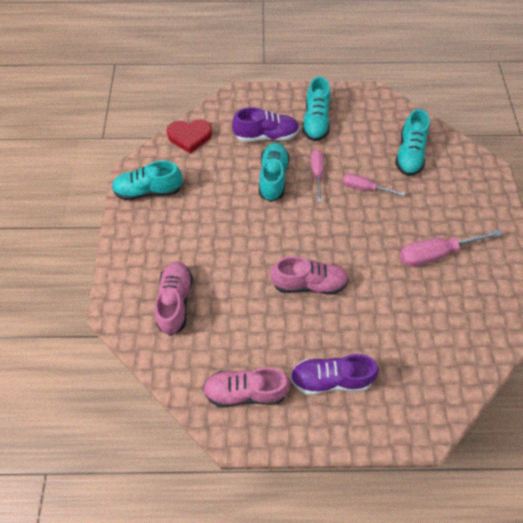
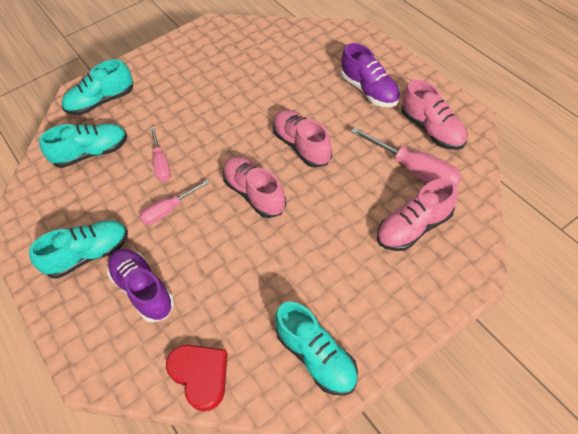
camera: 120 degrees left, 5 degrees down
turquoise shoe [259,143,290,202] -> turquoise shoe moved to [62,59,133,115]
pink screwdriver [399,229,502,267] -> pink screwdriver moved to [351,127,462,187]
none -> pink shoe [223,156,286,218]

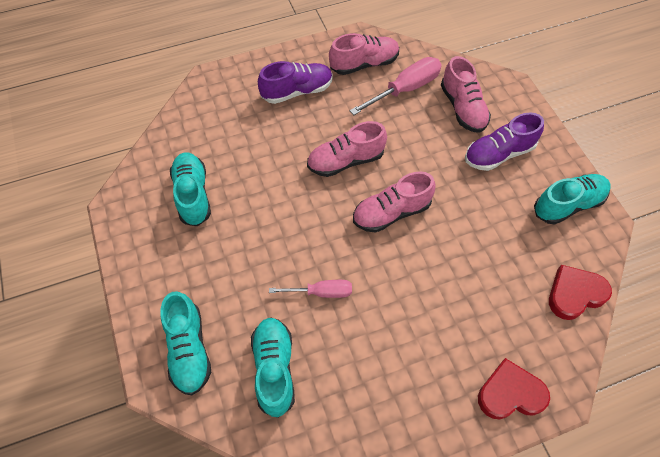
camera: 80 degrees left, 5 degrees up
turquoise shoe [29,221,128,279] -> turquoise shoe moved to [170,152,211,226]
purple shoe [107,249,174,323] -> purple shoe moved to [465,113,544,171]
pink screwdriver [139,180,209,225] -> none
none -> red heart [478,358,550,419]

